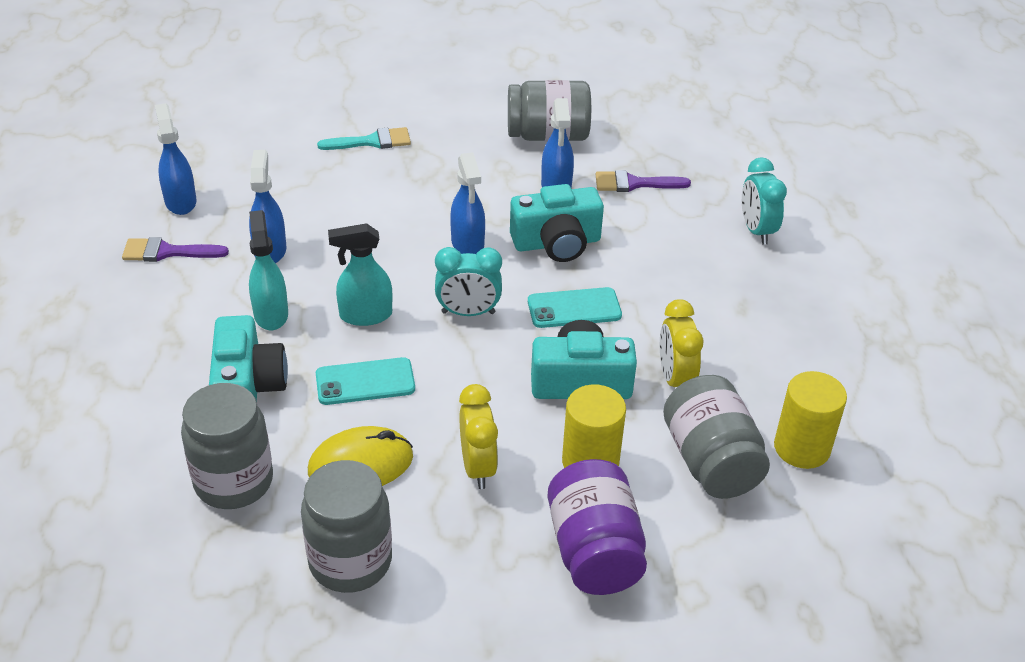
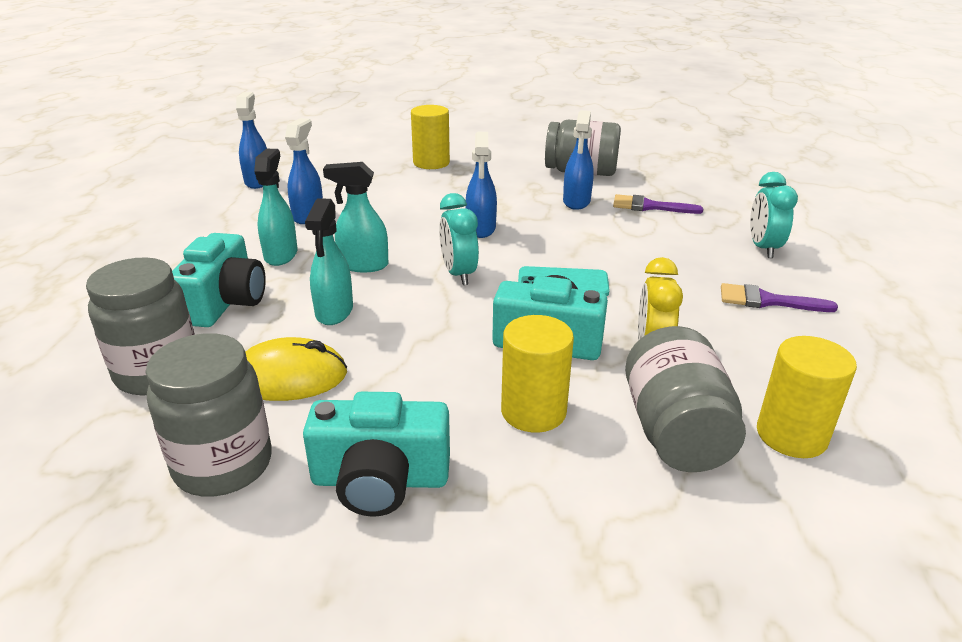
camera: 15 degrees right, 10 degrees down
purple brush [122,237,229,262] -> purple brush moved to [721,283,838,312]
turquoise phone [316,357,415,405] -> turquoise spray bottle [305,198,353,325]
turquoise brush [317,127,411,150] -> yellow cylinder [411,105,450,169]
turquoise clock [435,247,502,316] -> turquoise clock turned 60 degrees clockwise [439,193,479,285]
yellow clock [459,384,498,489] -> none
turquoise camera [510,184,604,262] -> turquoise camera moved to [303,392,450,517]
purple jar [547,459,647,595] -> none

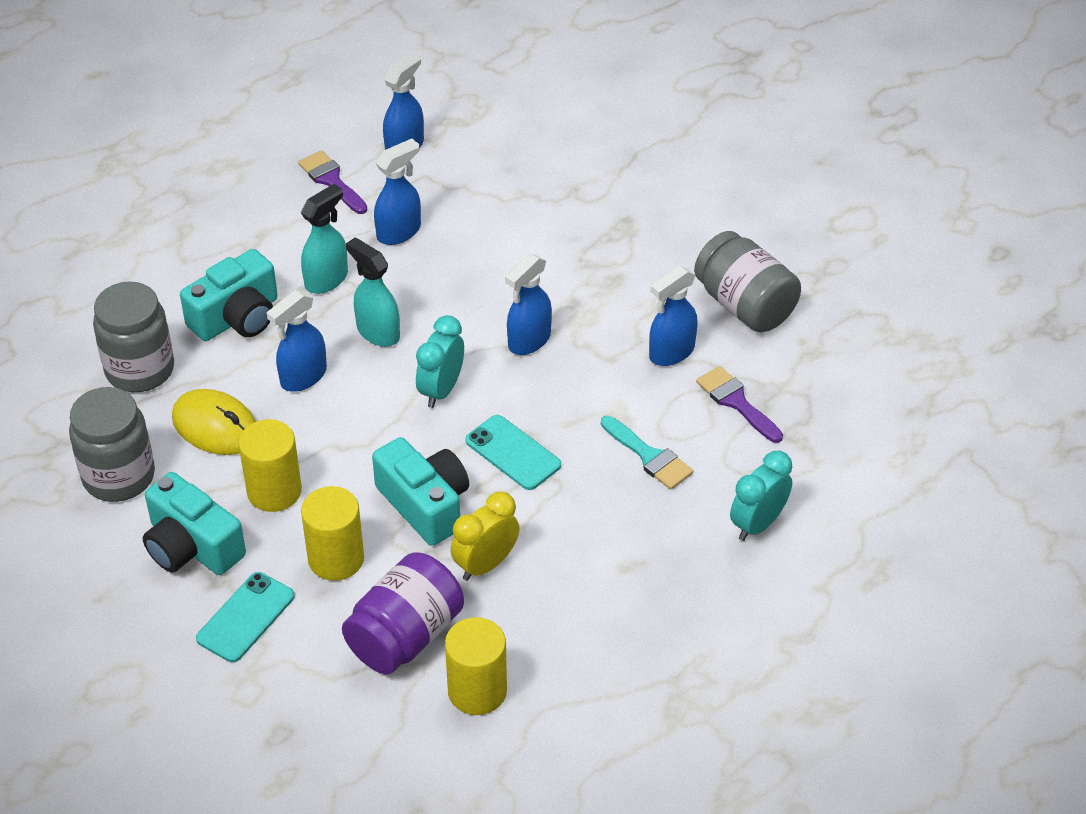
camera: 40 degrees right, 15 degrees up
turquoise spray bottle [305,198,353,325] -> blue spray bottle [267,290,327,392]
yellow cylinder [411,105,450,169] -> yellow cylinder moved to [238,419,302,512]
grey jar [625,326,746,472] -> purple jar [342,552,464,675]
purple brush [721,283,838,312] -> purple brush moved to [298,150,367,214]
none -> turquoise phone [196,572,295,662]
none -> turquoise brush [601,416,693,490]

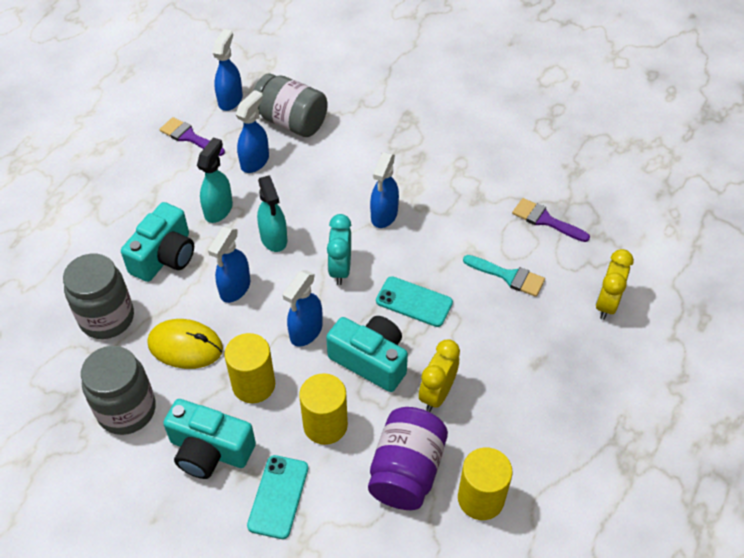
camera: 20 degrees left, 5 degrees up
turquoise spray bottle [346,238,400,347] -> turquoise spray bottle turned 135 degrees counterclockwise [257,176,287,252]
blue spray bottle [649,265,698,366] -> blue spray bottle moved to [283,270,323,347]
grey jar [694,231,801,332] -> grey jar moved to [253,73,328,137]
turquoise clock [730,451,792,541] -> yellow clock [596,249,634,320]

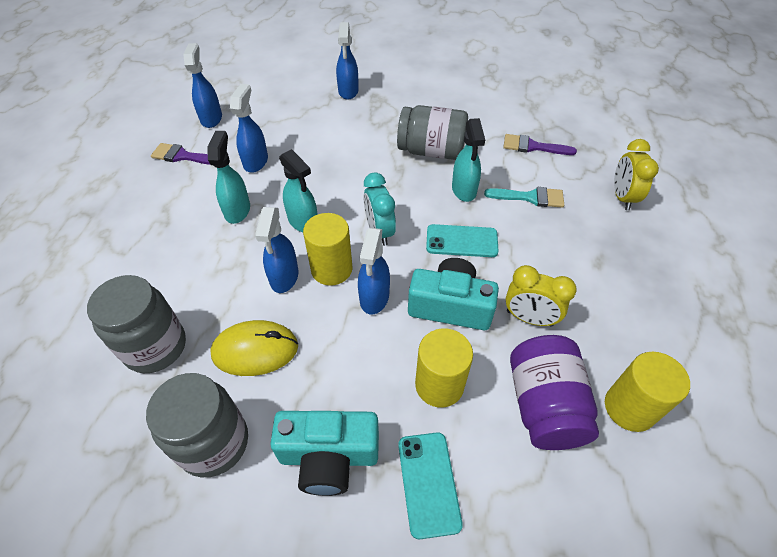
camera: 20 degrees left, 0 degrees up
turquoise camera [121,202,194,282] -> none
yellow cylinder [224,333,275,403] -> yellow cylinder moved to [303,213,352,286]
grey jar [253,73,328,137] -> grey jar moved to [397,105,468,160]
blue spray bottle [370,152,399,228] -> blue spray bottle moved to [336,22,359,100]
yellow clock [419,339,460,412] -> yellow clock turned 75 degrees counterclockwise [506,265,577,327]
none -> turquoise spray bottle [452,118,485,202]

